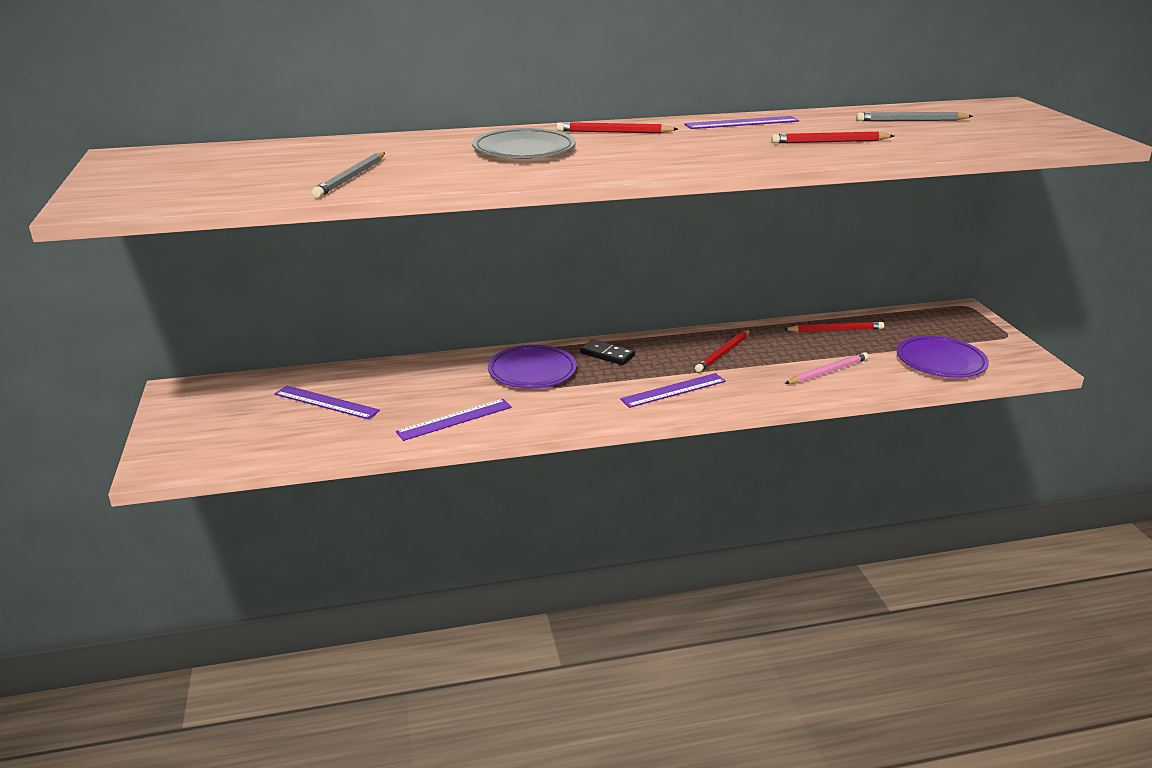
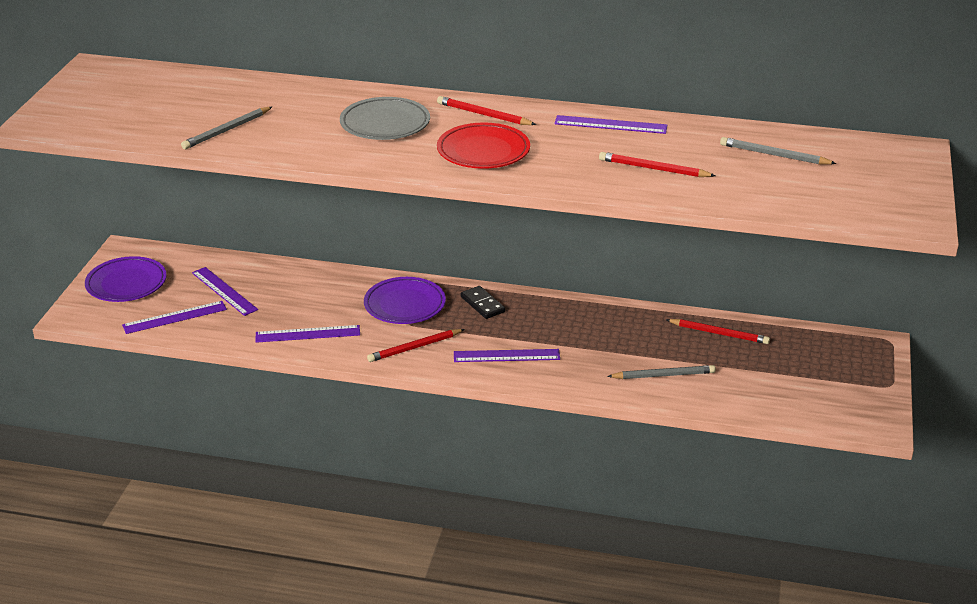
camera: 25 degrees right, 5 degrees up
red pencil [695,329,751,372] -> red pencil moved to [367,329,465,362]
pink pencil [784,352,869,384] -> grey pencil [607,365,716,379]
purple plate [897,336,989,378] -> purple plate moved to [85,256,167,302]
none -> purple ruler [122,301,227,334]
none -> red plate [437,122,530,169]

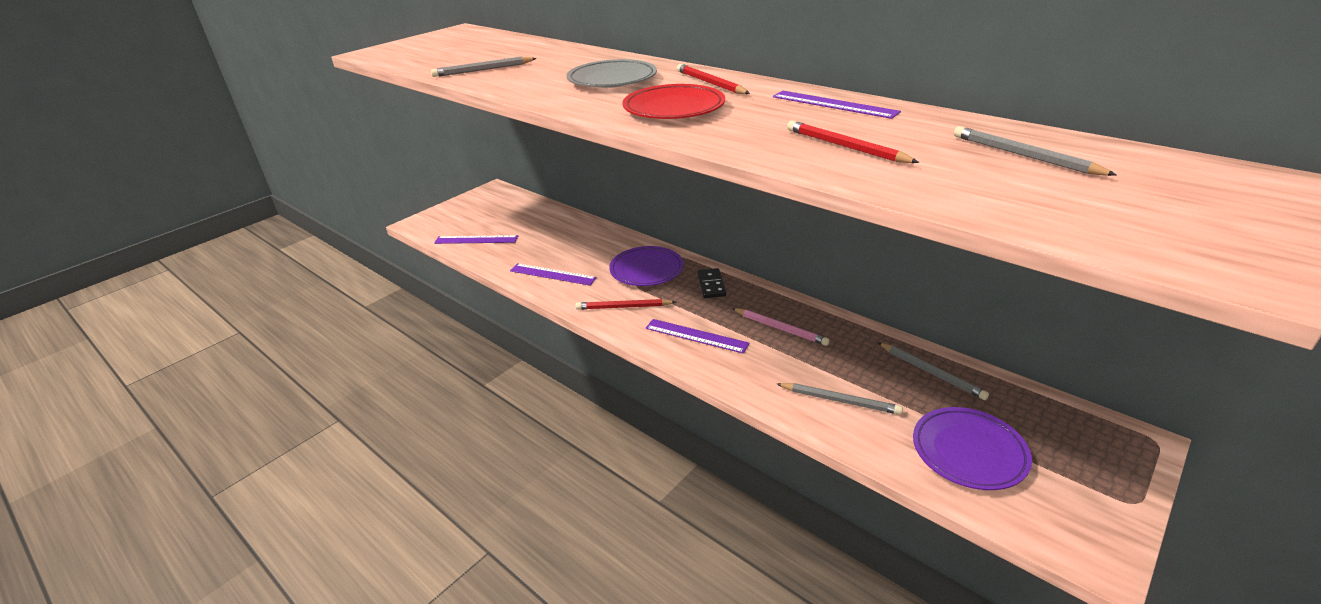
camera: 30 degrees right, 0 degrees up
purple plate [85,256,167,302] -> purple plate moved to [913,407,1032,490]
purple ruler [192,267,258,316] -> none
red pencil [666,319,770,344] -> grey pencil [877,342,989,400]
none -> pink pencil [732,308,830,346]

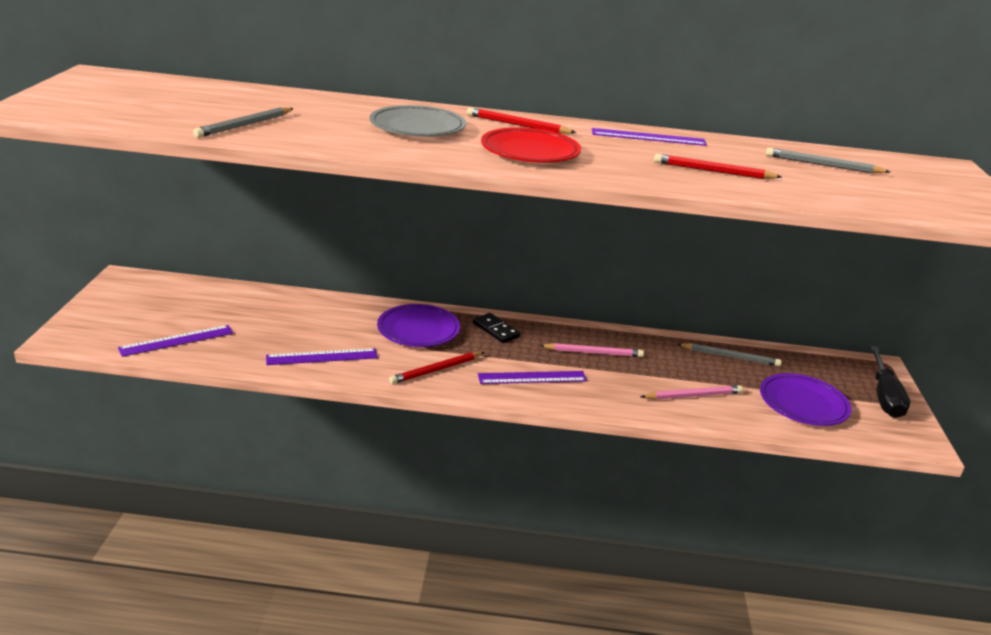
camera: 40 degrees left, 5 degrees down
grey pencil [777,383,903,415] -> pink pencil [640,385,743,400]
none -> black screwdriver [870,346,910,418]

